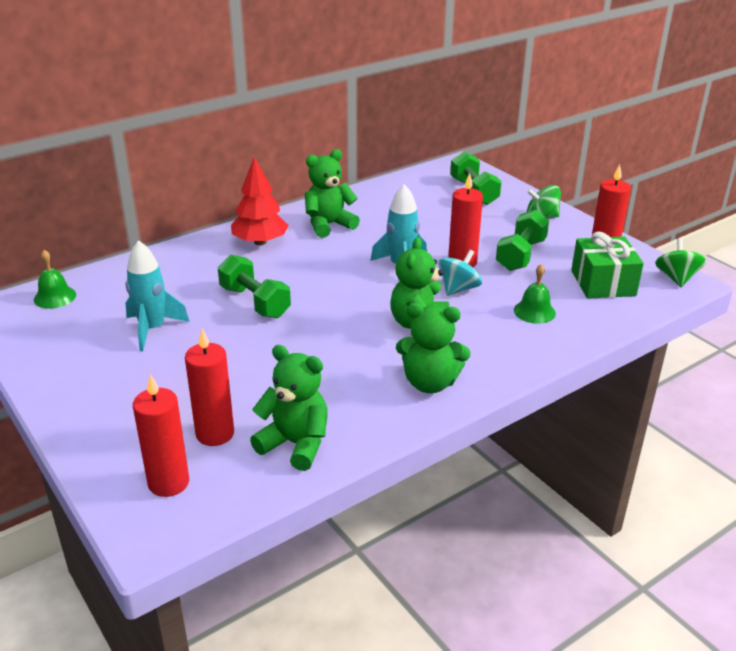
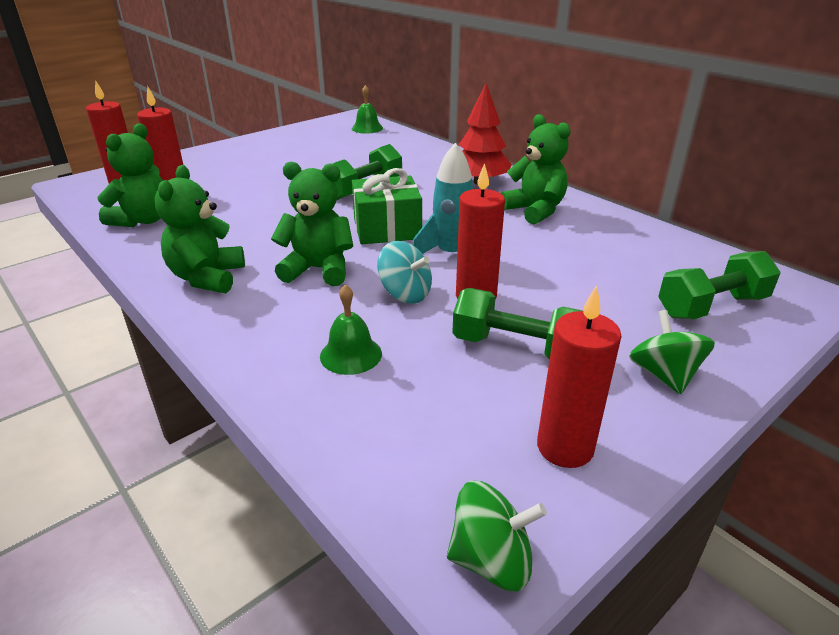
camera: 85 degrees right, 0 degrees up
turquoise rocket [125,240,189,351] -> none
green gift [571,232,644,299] -> green gift moved to [352,168,422,244]

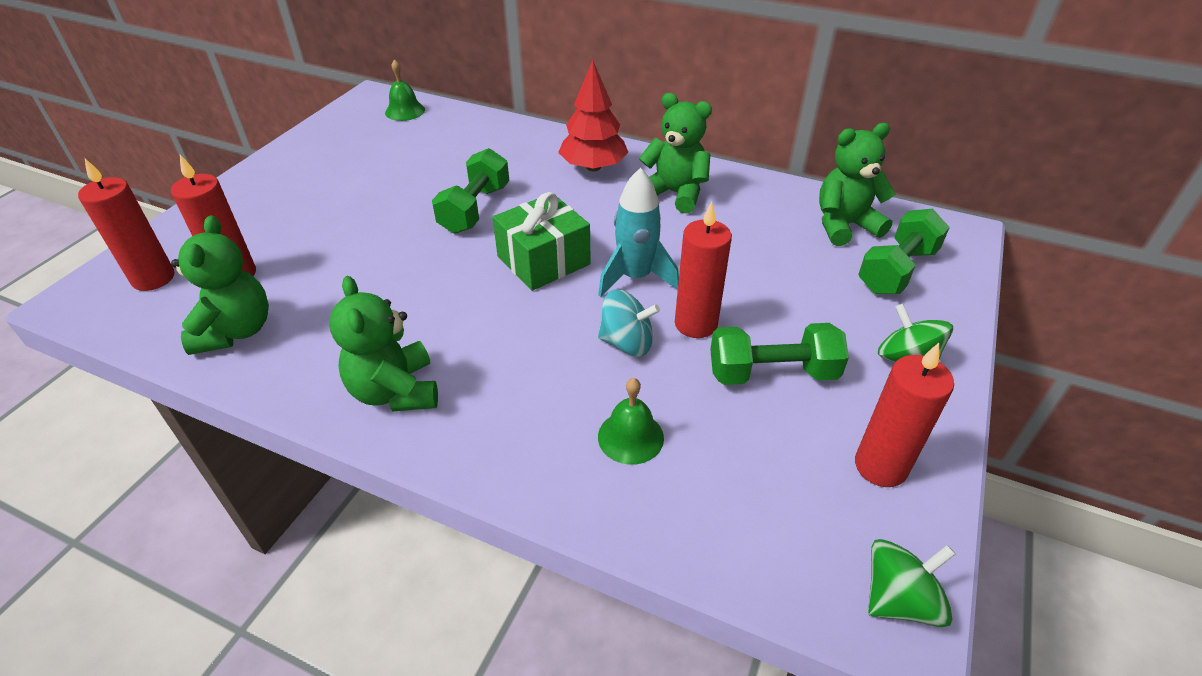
camera: 25 degrees left, 10 degrees up
green teddy bear [271,162,353,286] -> green teddy bear moved to [819,123,896,246]

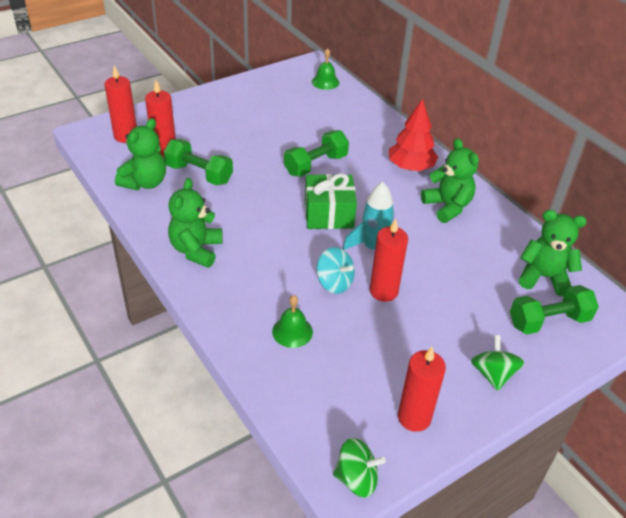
camera: 30 degrees right, 0 degrees up
green dumbbell [710,323,849,385] -> green dumbbell moved to [164,139,233,185]

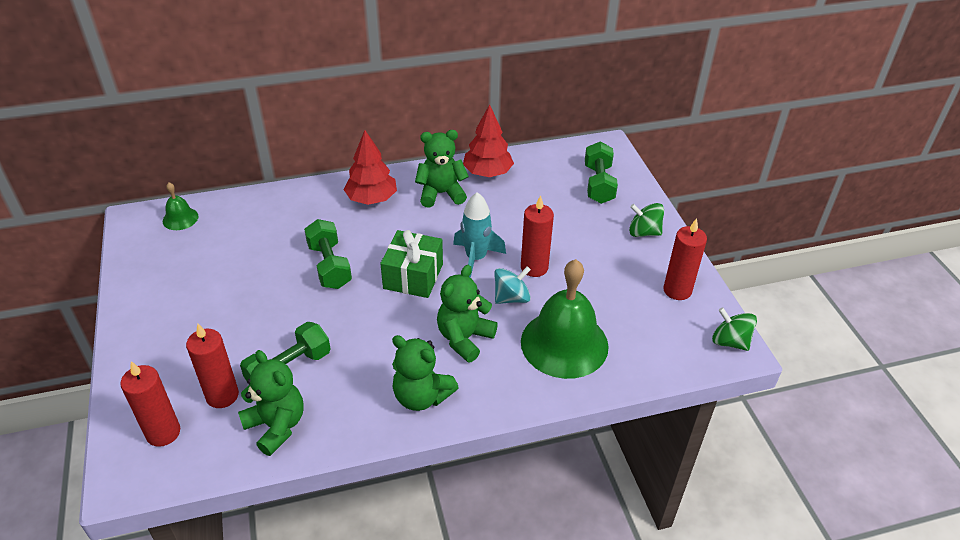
camera: 70 degrees left, 0 degrees up
green bell [272,295,313,348] -> green bell [521,259,609,379], size x2.19
green spinning top [333,438,386,498] -> green spinning top turned 75 degrees counterclockwise [712,307,757,351]
green teddy bear [519,210,587,296] -> green teddy bear moved to [437,265,498,362]
none -> red tree [463,104,514,177]

